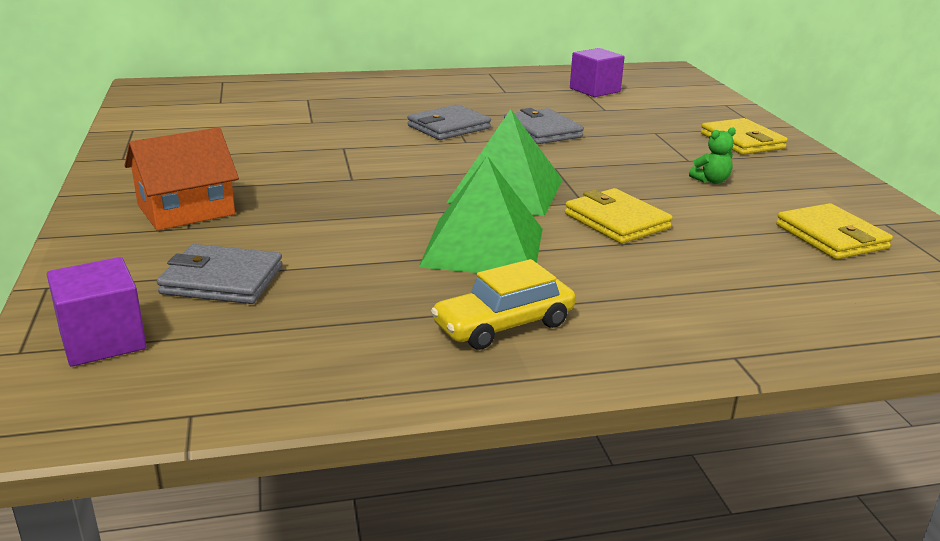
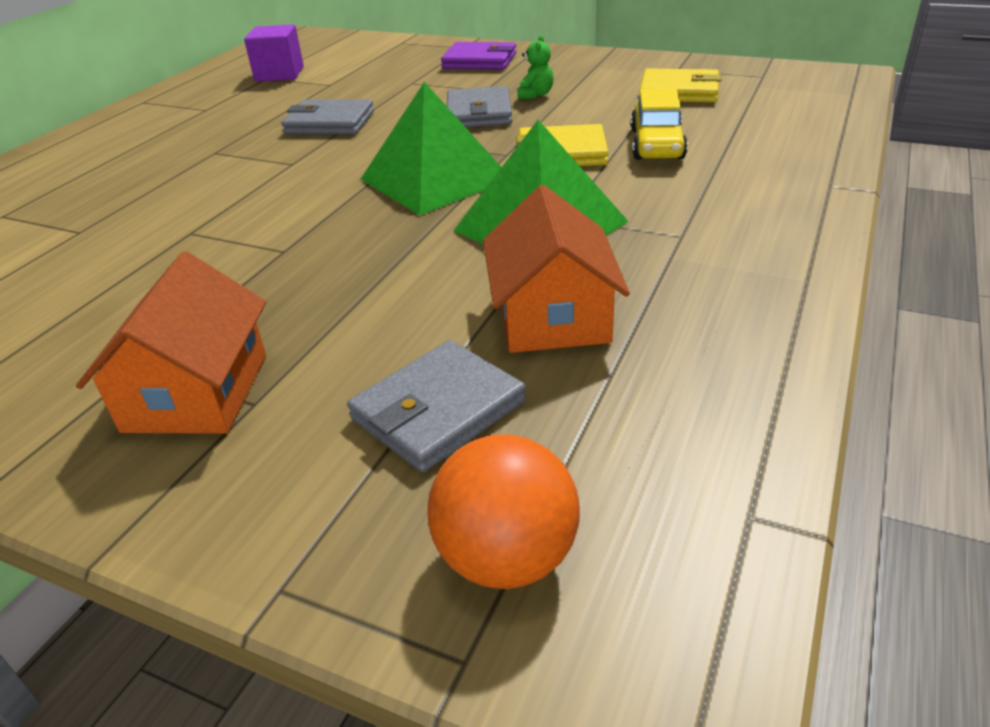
camera: 50 degrees left, 10 degrees up
purple cube [47,257,147,367] -> orange ball [428,435,580,589]
grey wallet [407,104,491,140] -> grey wallet moved to [447,86,512,127]
yellow car [431,259,576,350] -> yellow car moved to [631,88,688,160]
yellow wallet [701,118,788,155] -> purple wallet [441,42,516,70]
none -> orange house [483,185,630,353]

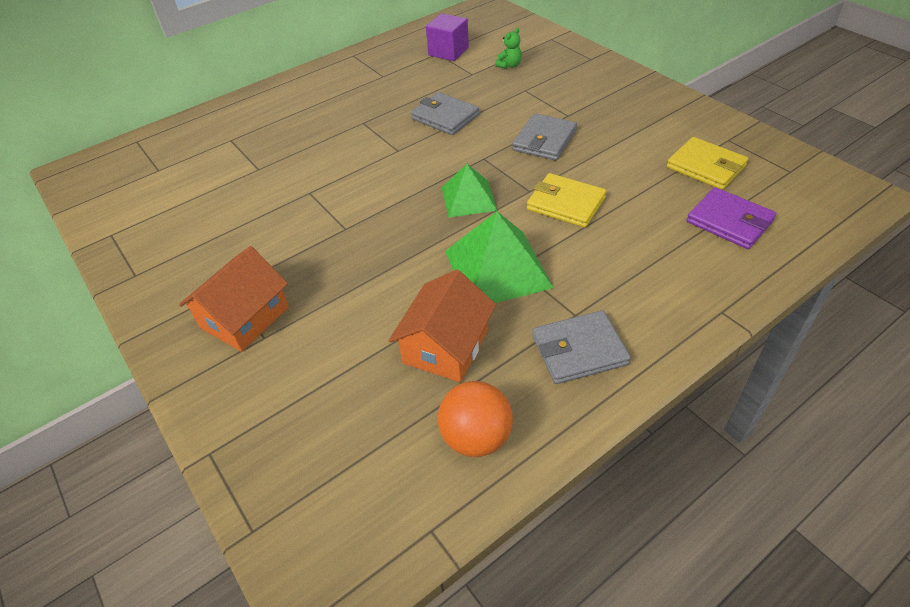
camera: 30 degrees right, 10 degrees up
grey wallet [347,340,526,472] -> grey wallet moved to [532,310,631,384]
green pyramid [361,82,501,215] -> green pyramid [442,164,497,218], size x0.63
orange ball [428,435,580,589] -> orange ball moved to [438,381,513,457]
purple wallet [441,42,516,70] -> purple wallet moved to [687,187,776,249]
green teddy bear [518,35,553,99] -> green teddy bear moved to [495,28,522,69]
yellow car [631,88,688,160] -> none

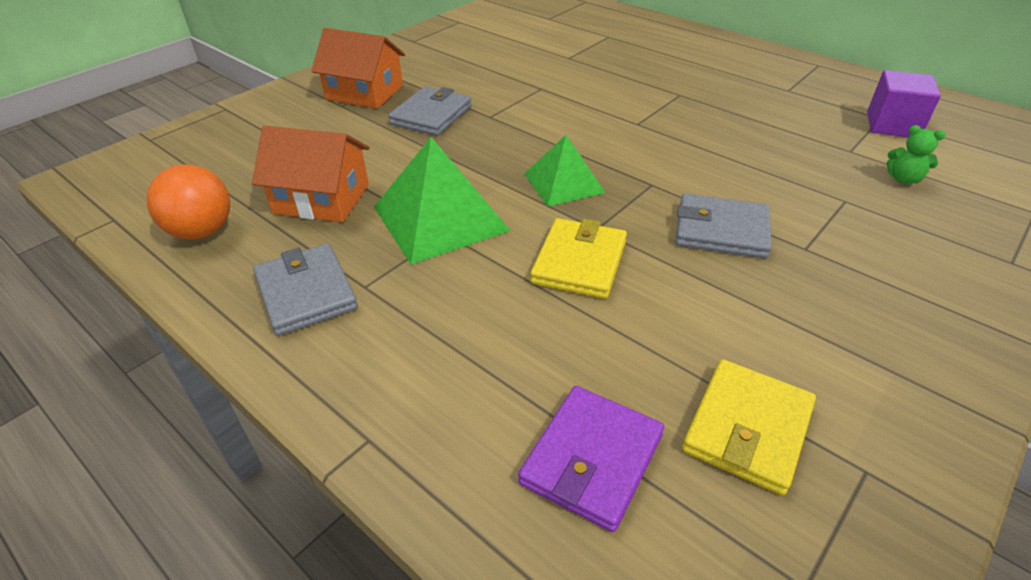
camera: 75 degrees right, 5 degrees down
grey wallet [411,92,479,135] -> grey wallet moved to [388,86,472,136]

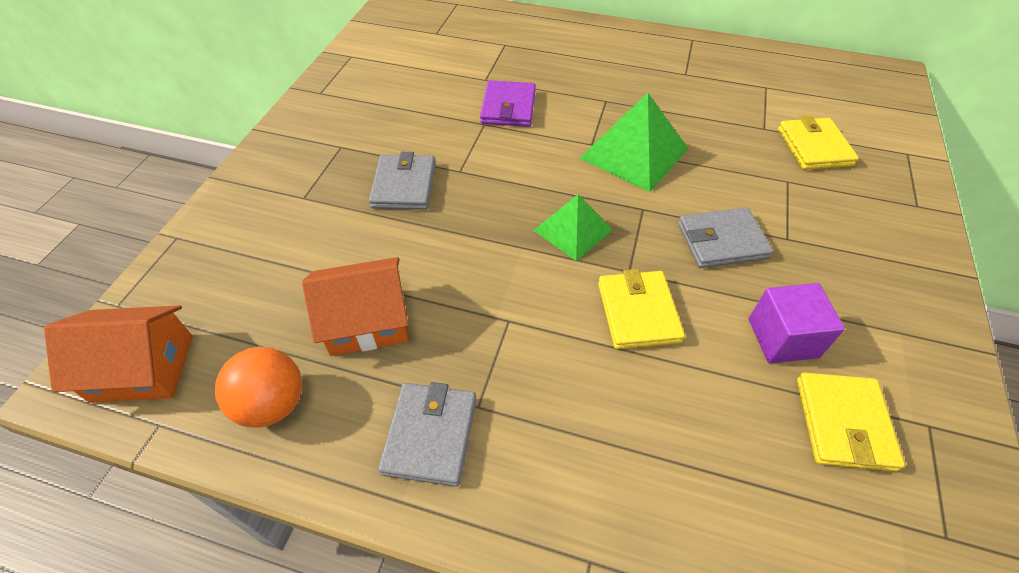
camera: 25 degrees left, 10 degrees up
grey wallet [253,244,358,336] -> grey wallet turned 60 degrees clockwise [378,382,477,487]
orange house [311,28,405,109] -> orange house moved to [44,305,193,403]
green pyramid [374,137,511,265] -> green pyramid moved to [580,93,688,192]
purple wallet [518,386,664,532] -> purple wallet moved to [480,80,536,127]
purple cube [867,70,941,137] -> purple cube moved to [749,283,845,364]
green teddy bear [887,125,946,184] -> yellow wallet [778,116,859,170]

